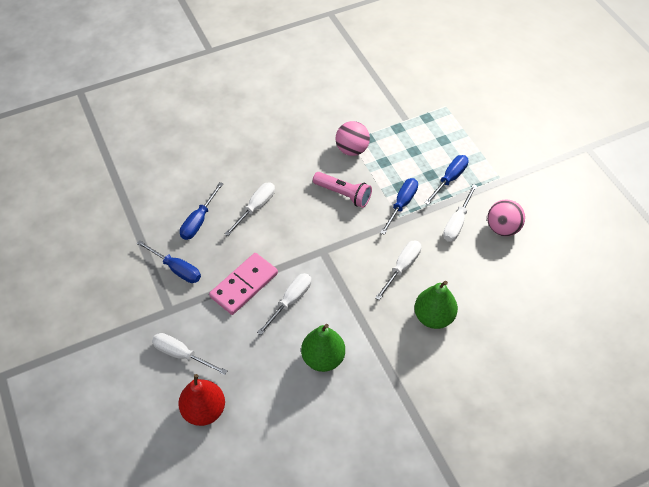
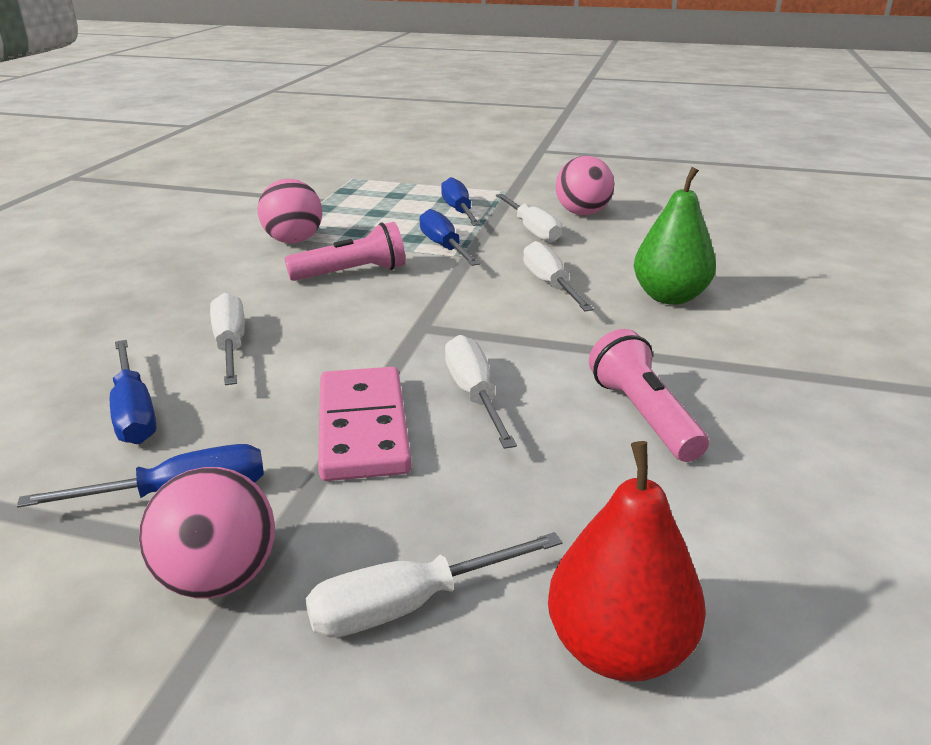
camera: 50 degrees left, 25 degrees down
green pear [301,324,345,372] -> pink flashlight [589,329,709,462]
none -> pink ball [139,467,275,599]

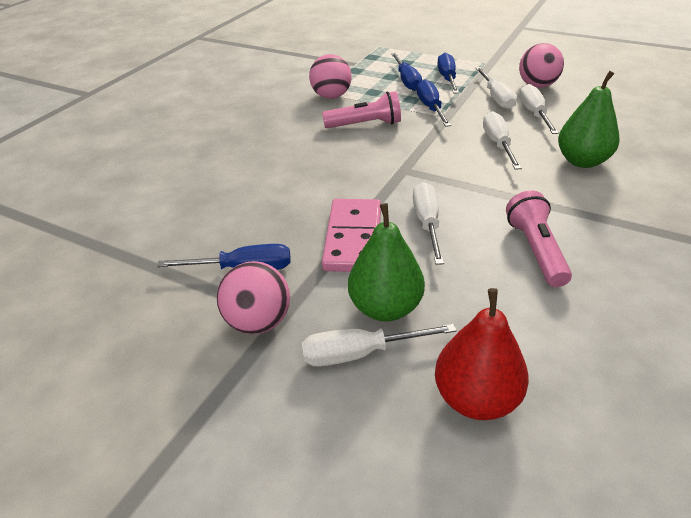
camera: 15 degrees right, 10 degrees up
blue screwdriver [110,340,156,444] -> blue screwdriver moved to [391,53,422,91]
white screwdriver [210,293,245,385] -> white screwdriver moved to [519,84,559,134]
none -> green pear [348,203,425,322]

